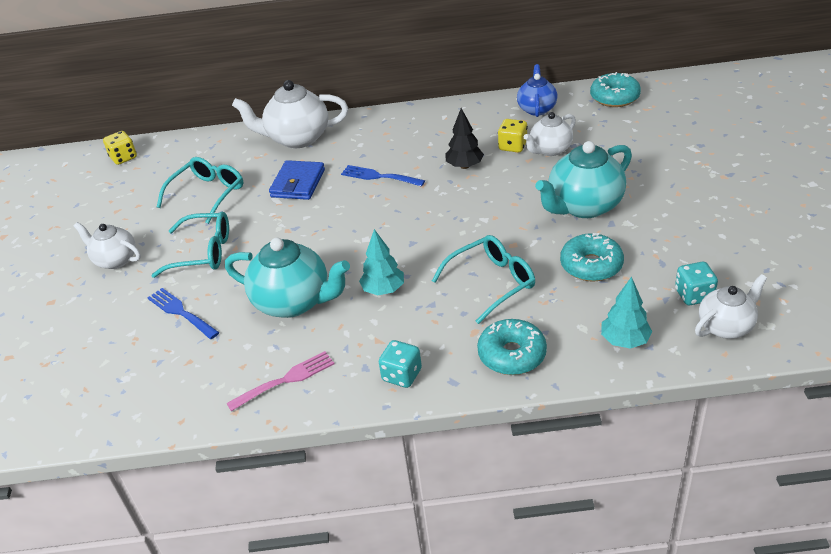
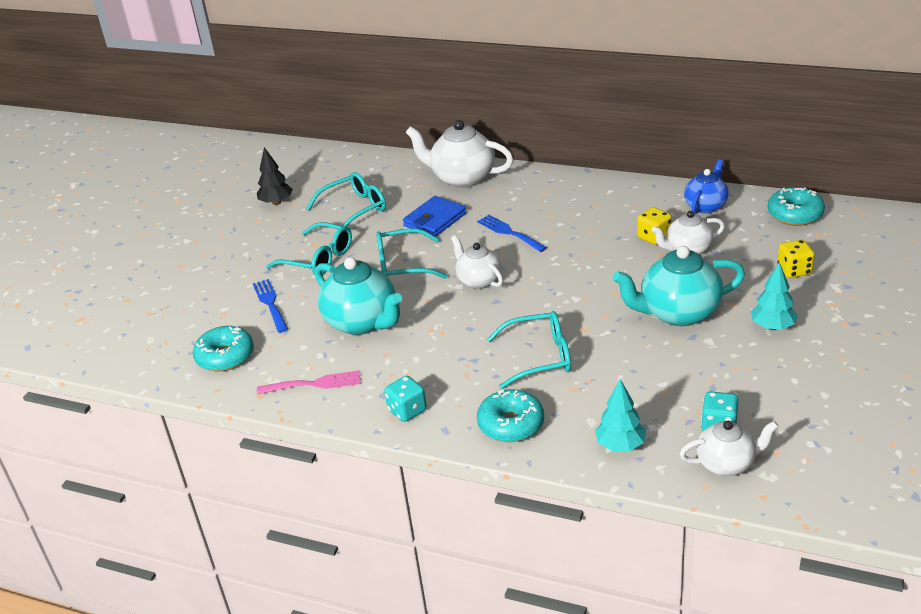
camera: 25 degrees right, 5 degrees down
white teapot [74,222,141,269] -> white teapot moved to [451,235,503,289]
yellow dice [103,131,137,165] -> yellow dice moved to [778,240,815,278]
turquoise tree [359,229,404,295] -> turquoise tree moved to [751,262,798,330]
black tree [445,108,484,169] -> black tree moved to [257,147,293,205]
turquoise donut [560,233,624,281] -> turquoise donut moved to [193,326,254,372]
none -> turquoise glasses [376,228,448,279]

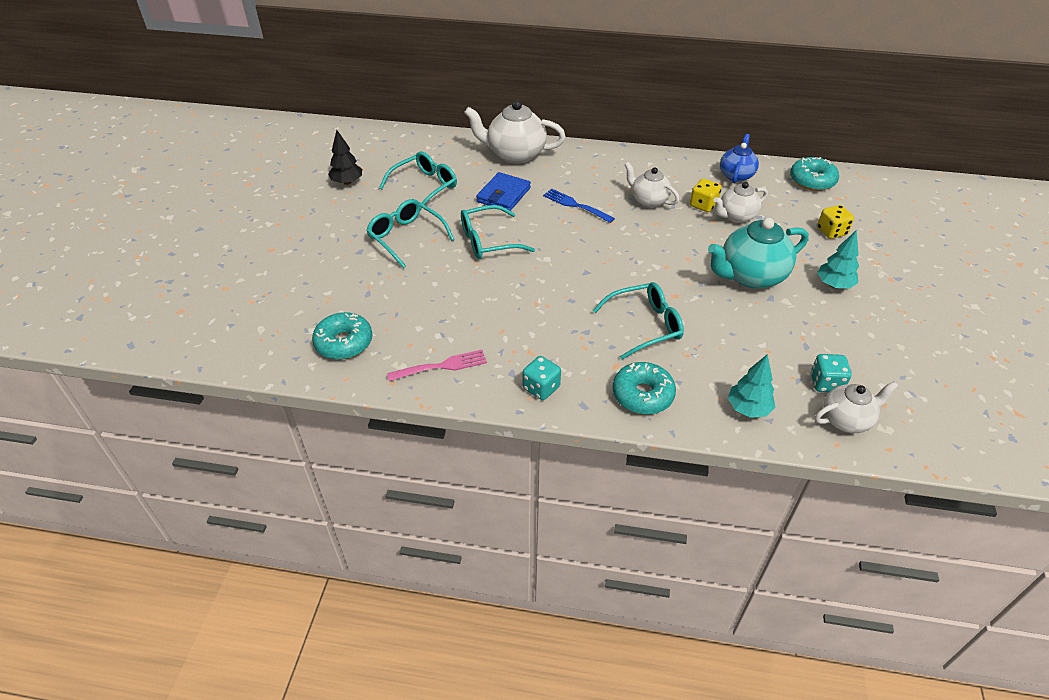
camera: 15 degrees left, 10 degrees up
blue fork [253,279,288,333] -> none
turquoise glasses [266,222,352,275] -> turquoise glasses turned 150 degrees counterclockwise [366,199,454,268]
turquoise teapot [315,257,402,335] -> none
white teapot [451,235,503,289] -> white teapot moved to [625,162,679,208]

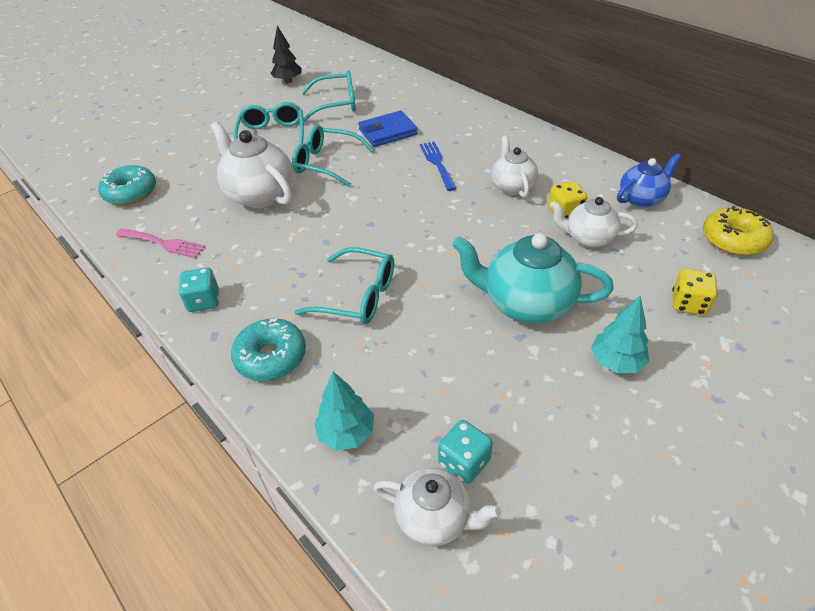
camera: 40 degrees right, 0 degrees up
white teapot [464,100,566,164] -> white teapot moved to [211,122,293,208]
turquoise donut [790,157,839,191] -> yellow donut [703,206,774,256]

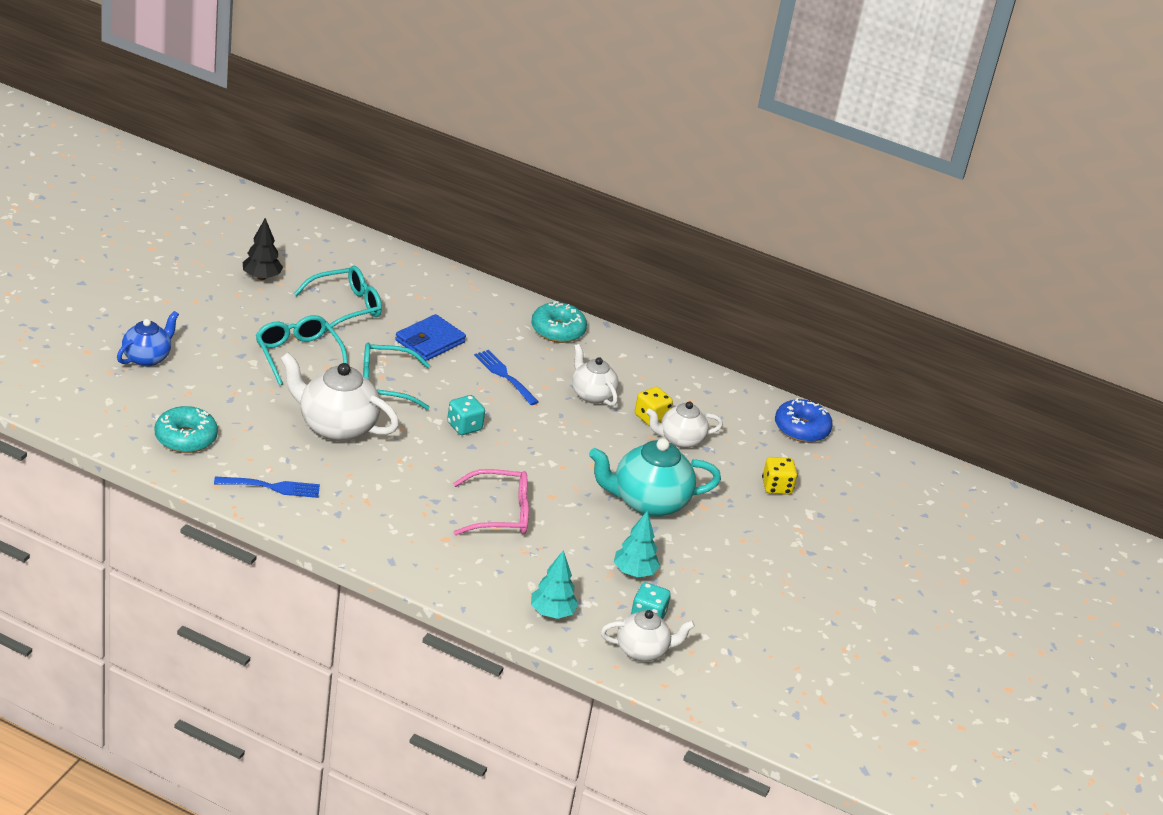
camera: 30 degrees left, 10 degrees down
pink fork [116,228,206,258] -> blue fork [214,477,320,498]
turquoise dice [178,267,219,312] -> turquoise dice moved to [447,395,485,435]
turquoise donut [231,318,306,381] -> turquoise donut moved to [531,301,587,343]
turquoise glasses [294,247,394,325] -> pink glasses [453,469,529,535]
turquoise tree [591,296,649,373] -> turquoise tree moved to [614,511,660,577]
blue teapot [617,153,681,207] -> blue teapot moved to [117,311,179,367]
yellow donut [703,206,774,256] -> blue donut [775,398,833,442]

